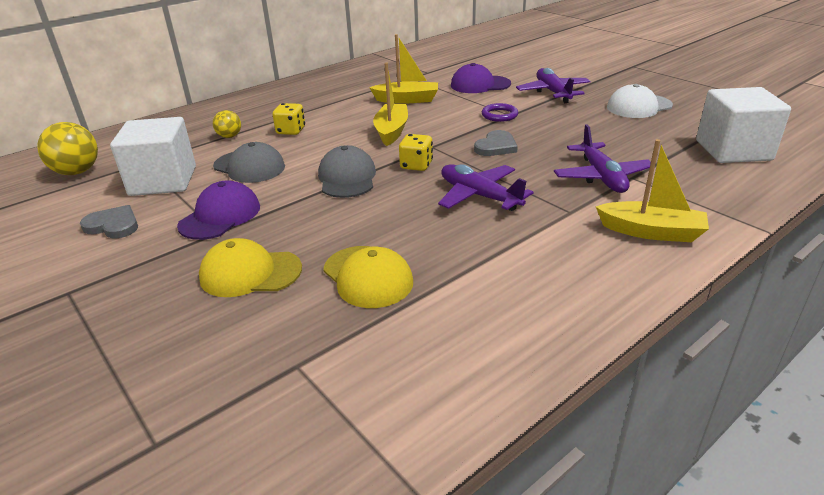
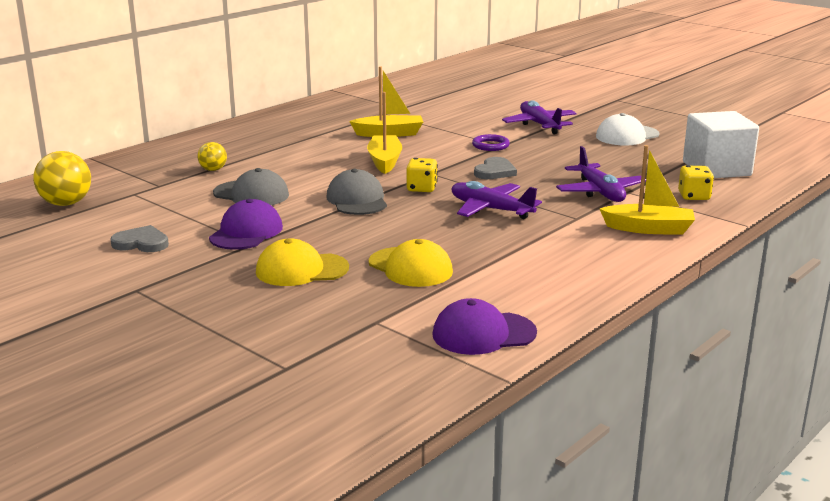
camera: 10 degrees left, 10 degrees down
white cube [110,117,196,196] -> none
yellow dice [272,103,305,135] -> yellow dice moved to [678,165,714,200]
purple cap [451,63,511,93] -> purple cap moved to [433,298,537,355]

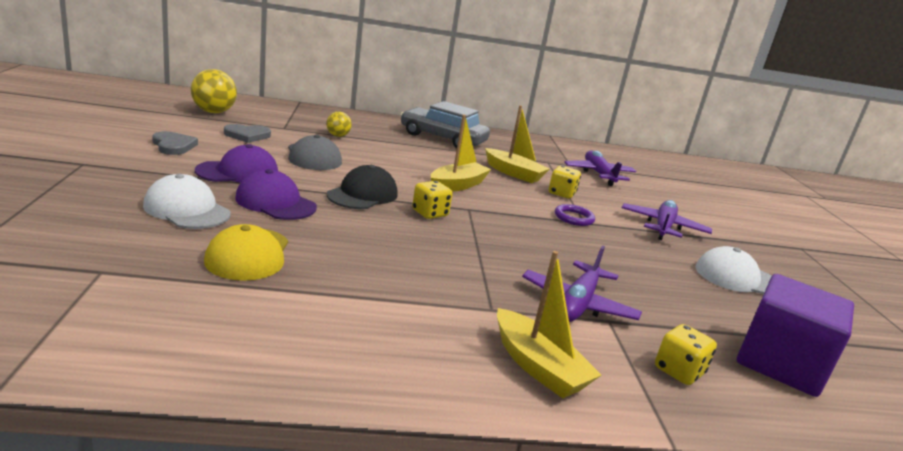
camera: 40 degrees right, 0 degrees up
yellow cap [256,239,349,286] -> white cap [143,174,231,229]
grey cap [326,169,387,215] -> black cap [327,165,398,209]
purple cap [433,298,537,355] -> purple cap moved to [235,169,317,220]
purple plane [452,181,542,219] -> purple plane moved to [564,150,636,186]
grey heart [474,157,517,179] -> grey heart moved to [224,124,271,143]
white cube [683,111,759,178] -> purple cube [737,274,854,397]
none -> grey car [400,101,490,148]
none -> yellow dice [549,166,581,199]

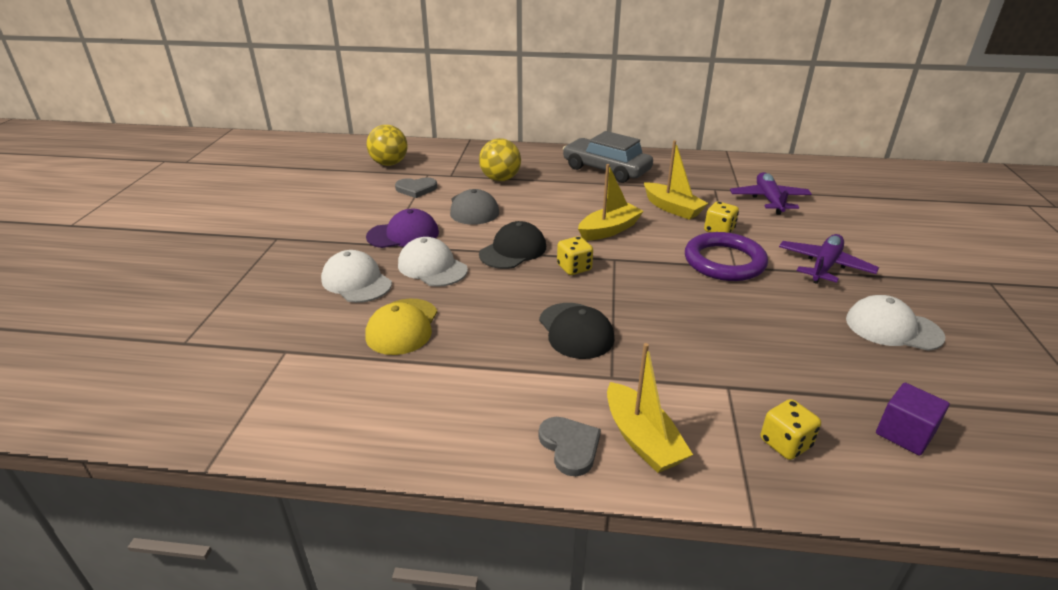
camera: 15 degrees right, 10 degrees up
grey heart [152,131,198,155] -> grey heart moved to [539,417,601,476]
purple cap [235,169,317,220] -> white cap [398,237,468,287]
yellow ball [326,112,352,137] -> yellow ball [479,138,521,181], size x1.74
purple plane [522,245,642,322] -> none
purple ring [555,204,595,226] -> purple ring [685,232,768,281], size x1.95
purple cube [737,274,854,397] -> purple cube [876,383,950,456], size x0.57
none -> black cap [539,303,614,359]

